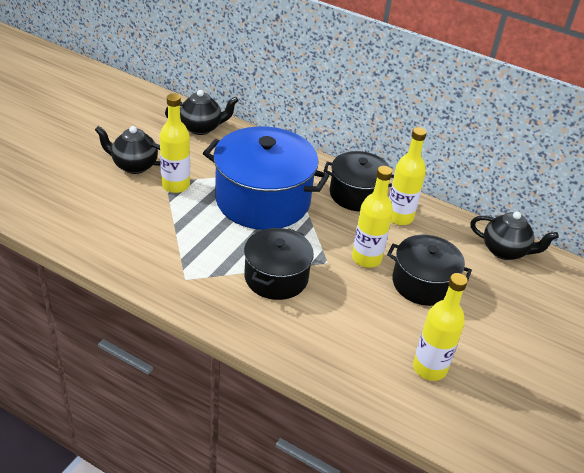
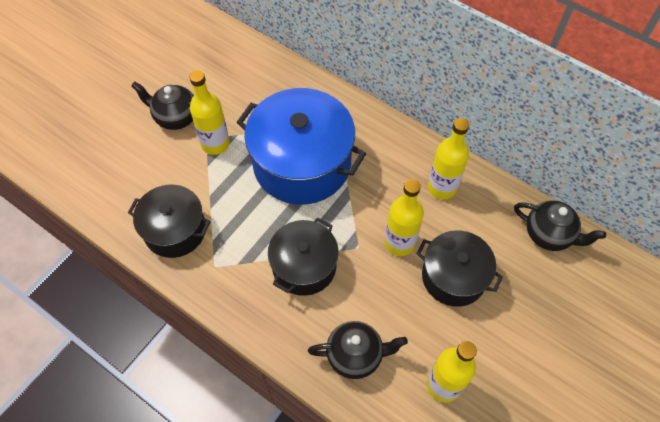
camera: 10 degrees right, 20 degrees up
black teapot [165,90,238,135] -> black teapot moved to [308,321,408,379]
black pot [324,151,394,211] -> black pot moved to [128,185,211,258]

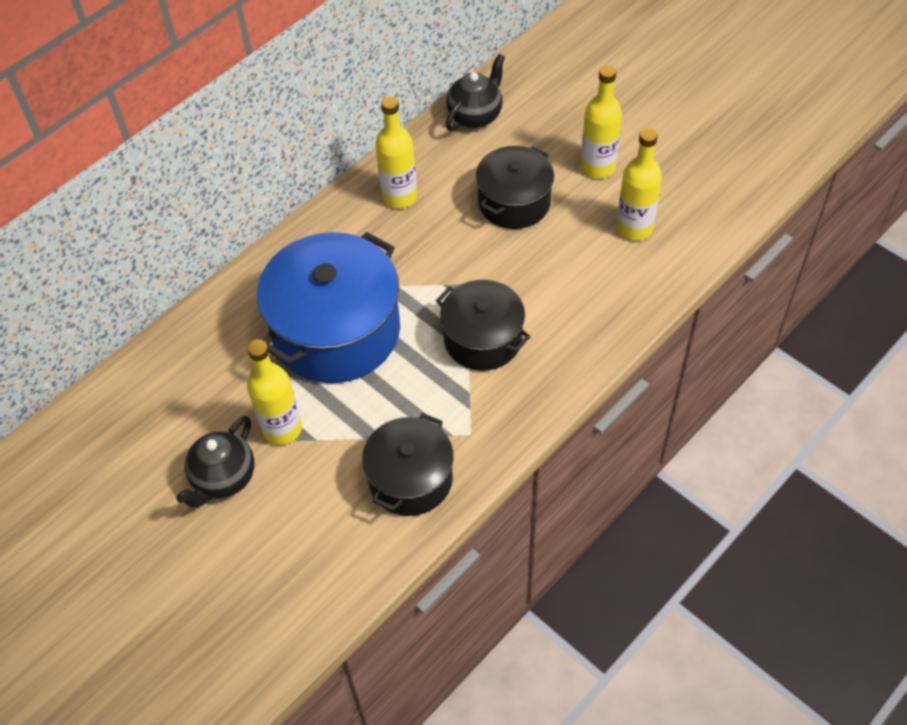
camera: 80 degrees left, 5 degrees down
black teapot [308,321,408,379] -> none
yellow bottle [384,179,424,256] -> yellow bottle moved to [581,65,622,178]

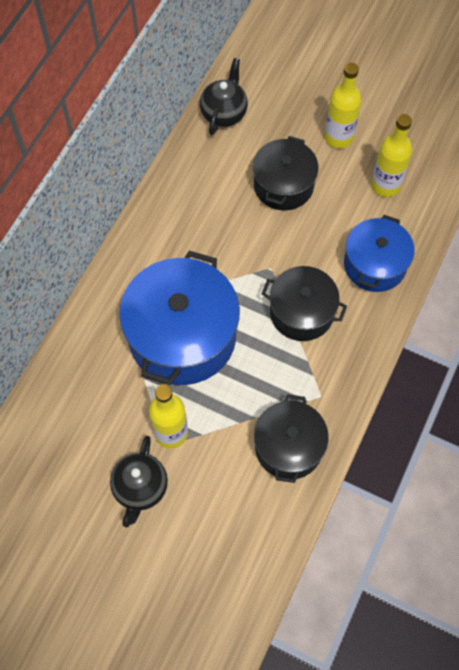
camera: 20 degrees left, 10 degrees up
yellow bottle [375,96,417,208] -> none
none -> blue pot [344,215,414,292]

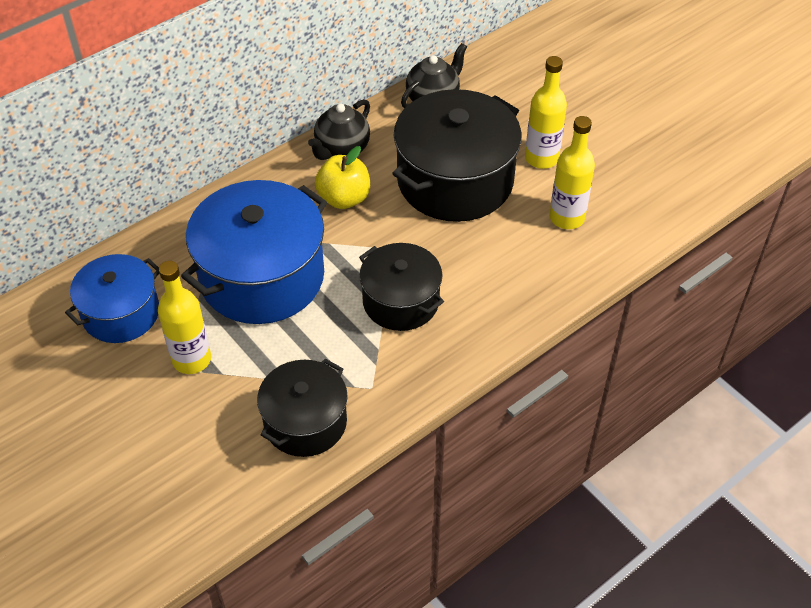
camera: 25 degrees right, 15 degrees down
black teapot [110,436,168,527] -> black teapot moved to [308,99,370,160]
black pot [253,136,318,210] -> black pot [392,89,522,222], size x1.66
blue pot [344,215,414,292] -> blue pot moved to [65,254,159,343]
none -> yellow apple [315,146,370,209]

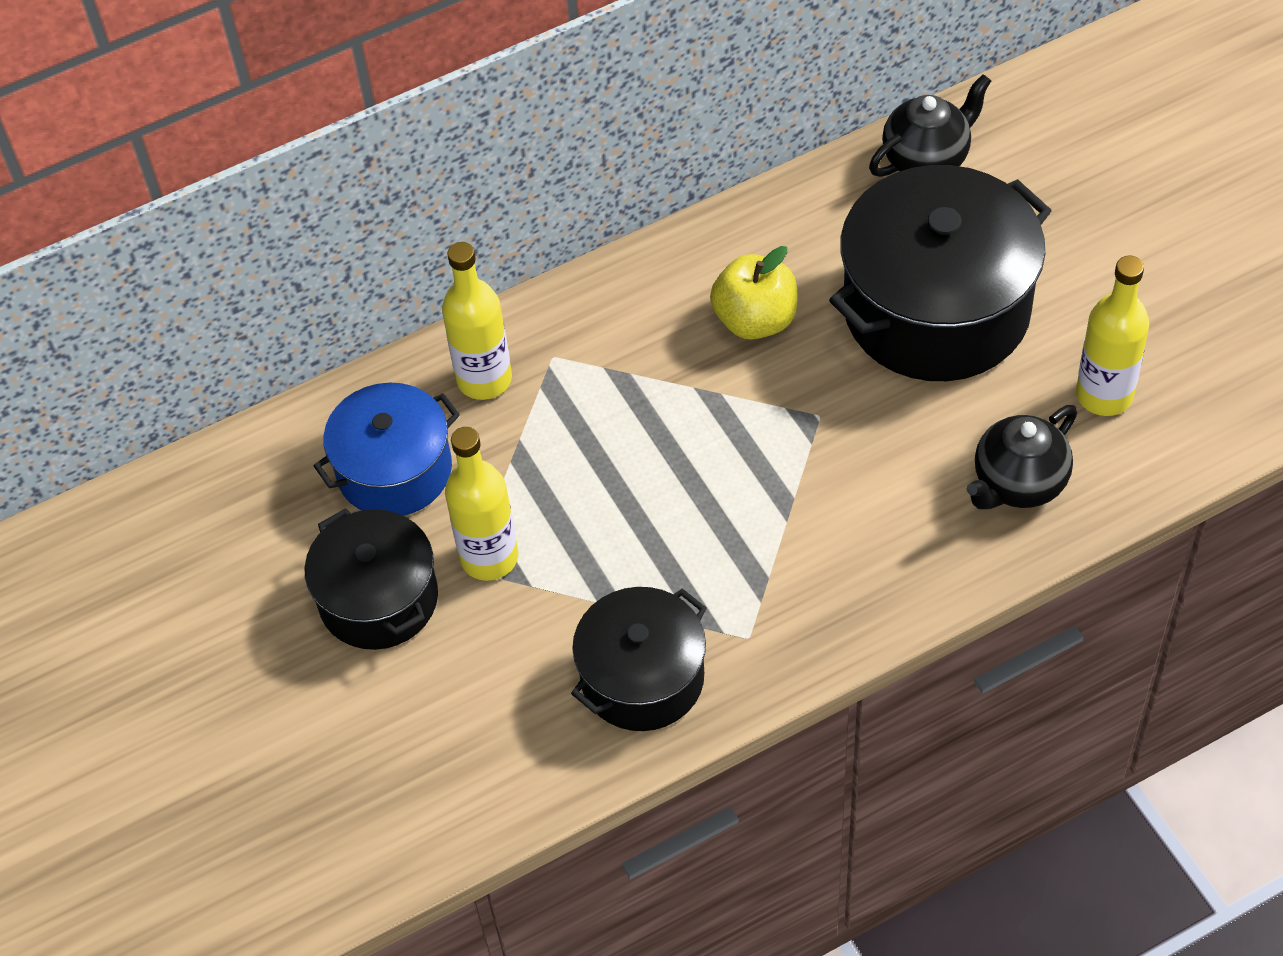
camera: 15 degrees right, 5 degrees up
blue pot [181,180,327,324] -> none
black teapot [308,99,370,160] -> black teapot moved to [967,405,1077,509]
black pot [359,243,444,331] -> black pot moved to [305,508,438,650]
yellow bottle [525,56,567,169] -> yellow bottle moved to [442,242,512,400]

